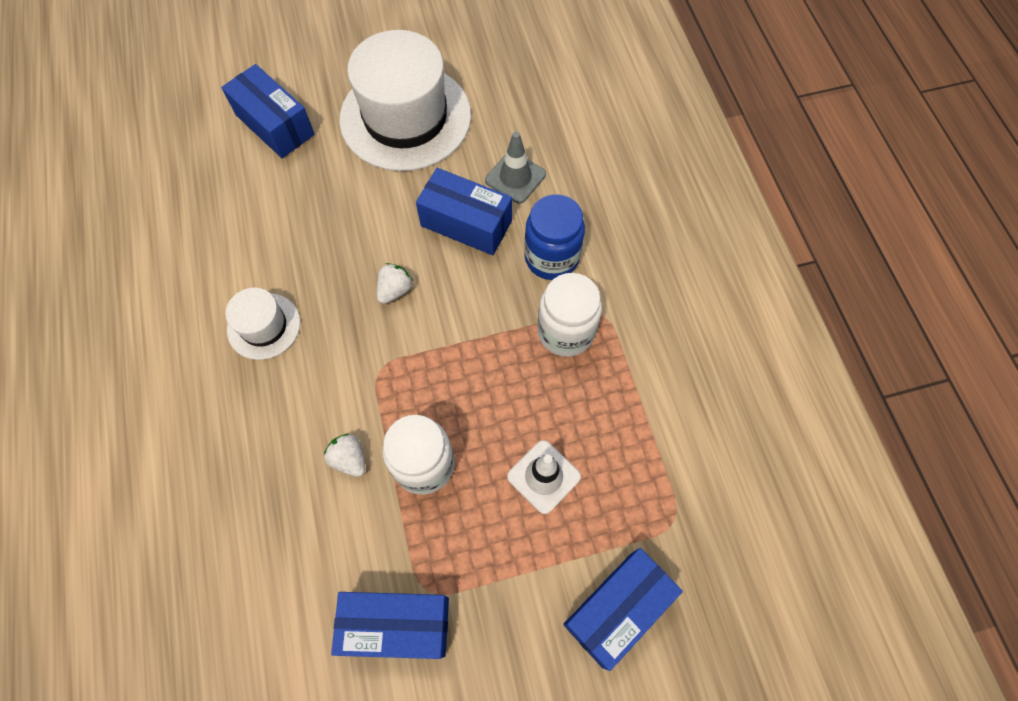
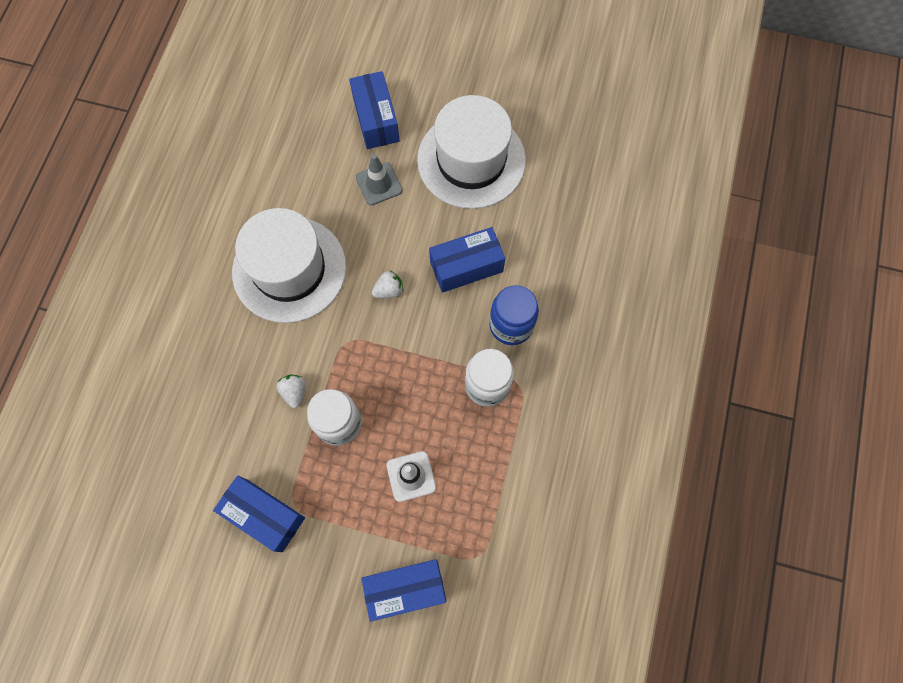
camera: 30 degrees right, 5 degrees up
white hat [225,288,300,360] -> white hat [232,208,346,323], size x2.06
blue box [416,168,512,255] -> blue box turned 75 degrees counterclockwise [429,227,505,293]
grey traffic cone [485,131,546,204] -> grey traffic cone moved to [356,154,402,206]

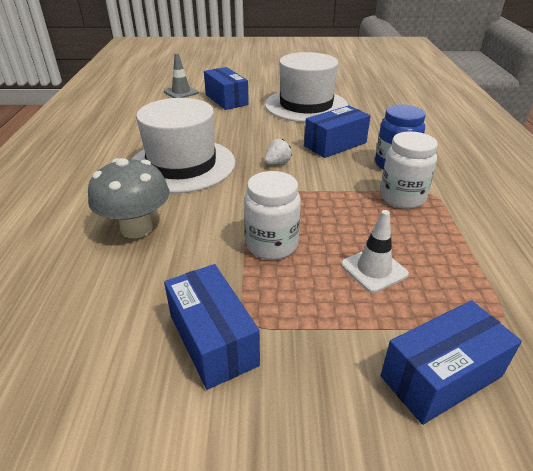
camera: 15 degrees left, 35 degrees down
blue box [213,475,305,552] -> blue box turned 45 degrees clockwise [164,264,260,390]
white strawberry [277,375,306,408] -> none
grey traffic cone [356,154,402,206] -> grey traffic cone moved to [164,53,199,98]
none -> grey mushroom [88,158,170,238]

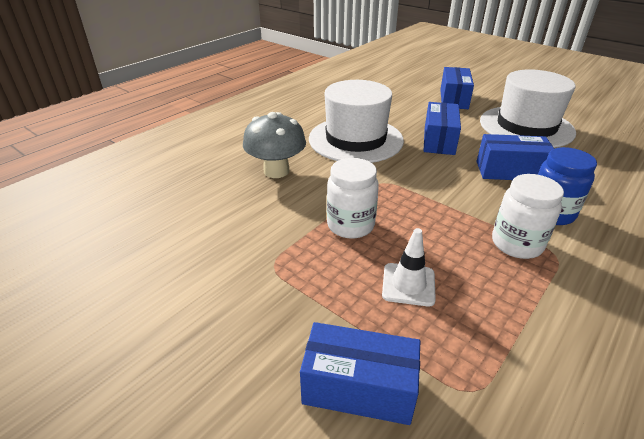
camera: 40 degrees right, 0 degrees up
grey traffic cone [164,53,199,98] -> none
blue box [164,264,260,390] -> blue box moved to [424,102,461,155]
white strawberry [265,139,292,165] -> none

